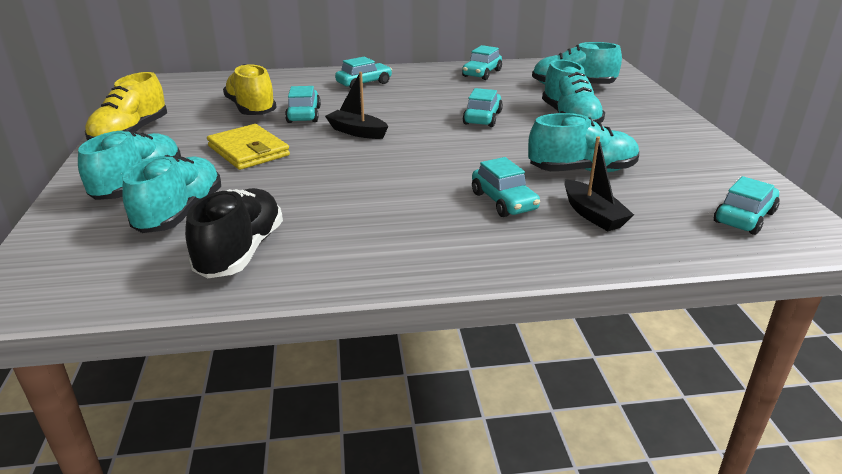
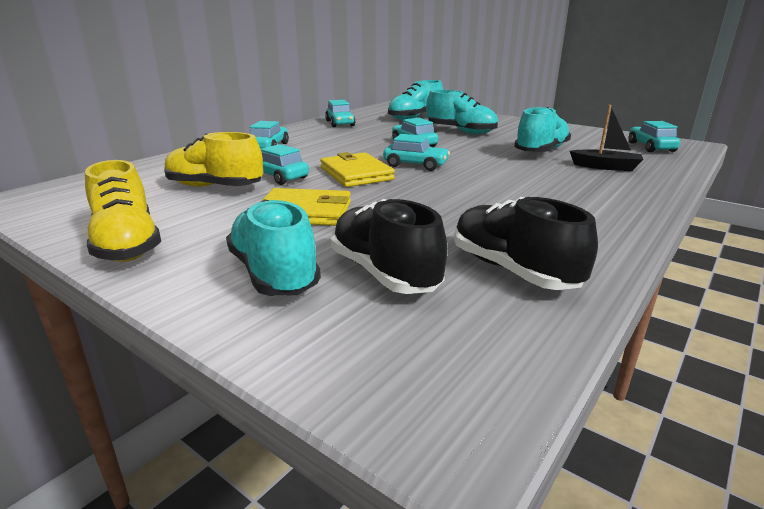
camera: 45 degrees left, 5 degrees down
turquoise shoe [122,155,221,233] -> black shoe [331,199,447,294]
black boat [325,72,388,139] -> yellow wallet [320,152,395,187]
turquoise car [472,157,540,217] -> turquoise car moved to [383,134,450,171]

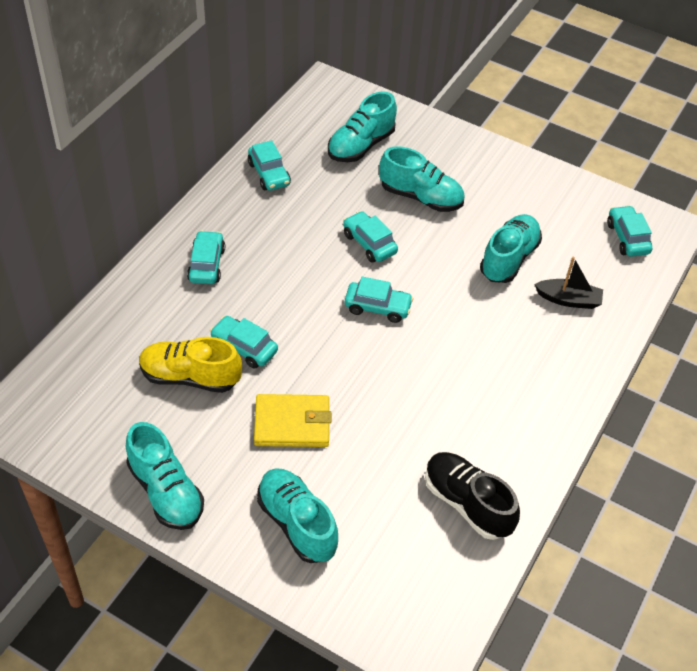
camera: 10 degrees left, 25 degrees up
yellow shoe [85,160,161,262] -> turquoise shoe [126,422,204,530]
yellow wallet [320,152,395,187] -> none
black shoe [331,199,447,294] -> none

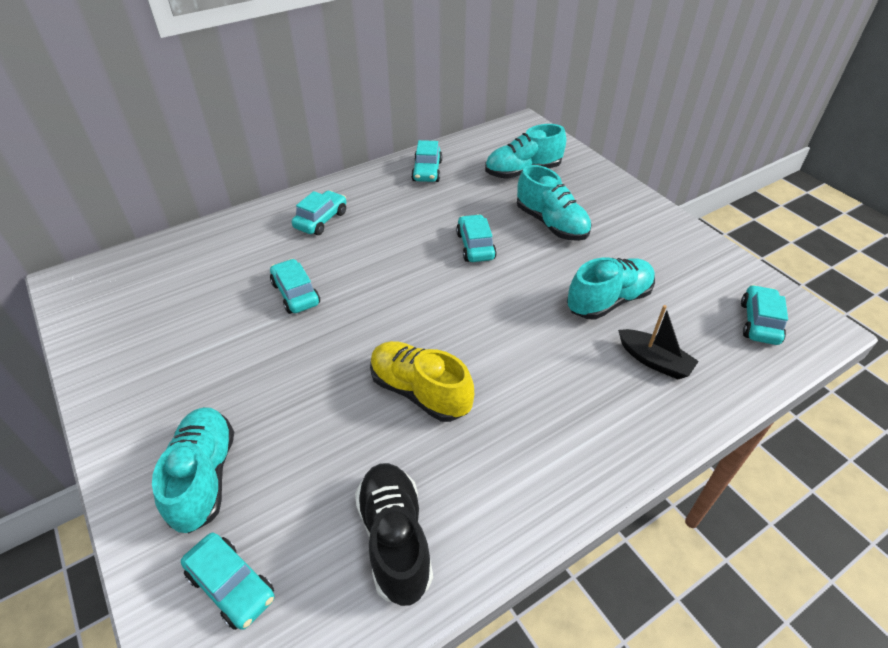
camera: 30 degrees right, 5 degrees down
turquoise shoe [126,422,204,530] -> none
yellow shoe [139,337,242,393] -> yellow shoe moved to [370,341,474,422]
yellow wallet [254,394,331,447] -> none
turquoise car [345,277,413,323] -> turquoise car moved to [181,532,274,630]

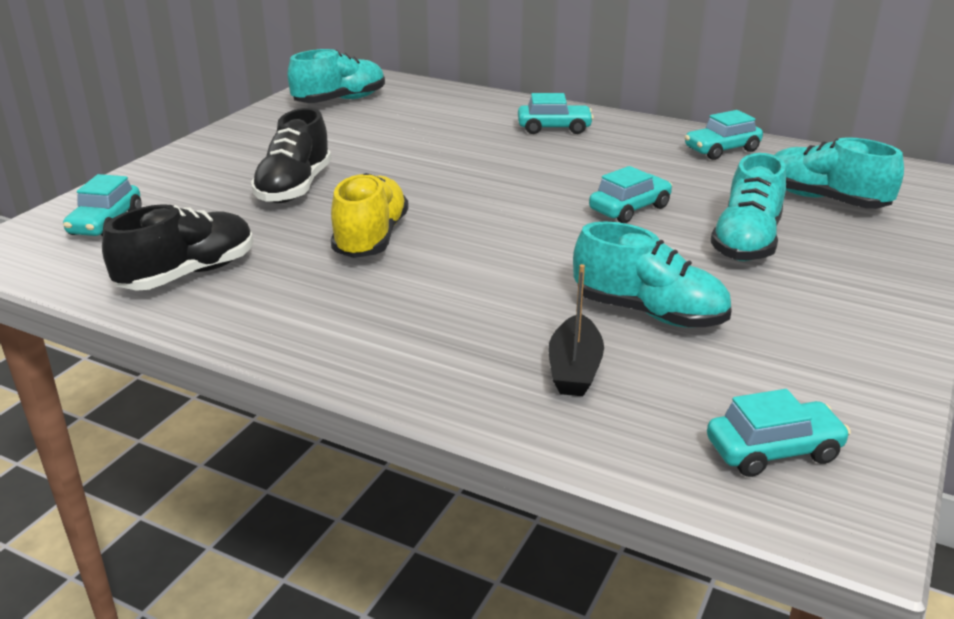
camera: 60 degrees right, 15 degrees down
turquoise shoe [152,407,234,533] -> turquoise shoe moved to [287,49,385,103]
turquoise car [270,259,320,314] -> none
none -> black shoe [251,108,331,203]

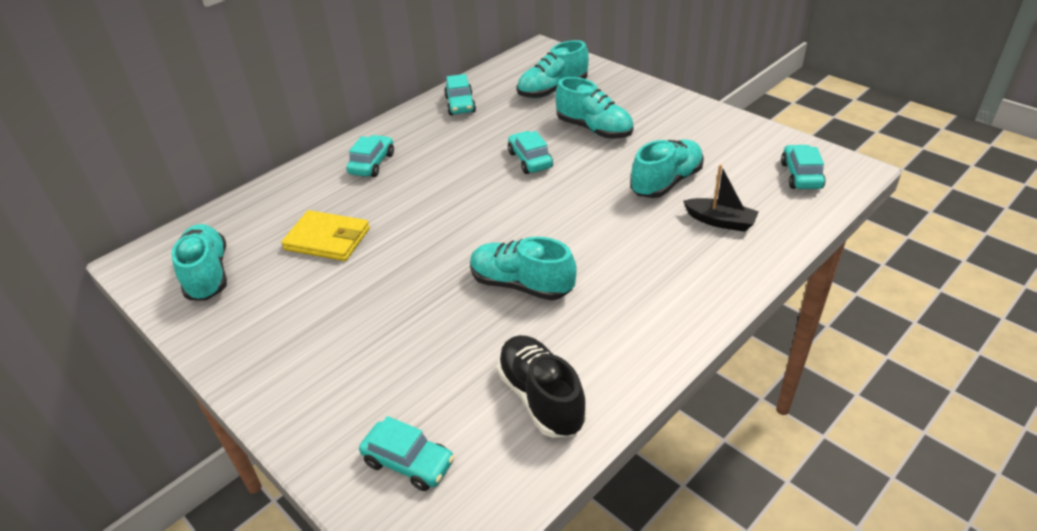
camera: 70 degrees left, 10 degrees up
black shoe [251,108,331,203] -> none
yellow shoe [331,173,409,258] -> turquoise shoe [470,237,577,301]
none -> yellow wallet [281,210,370,261]

